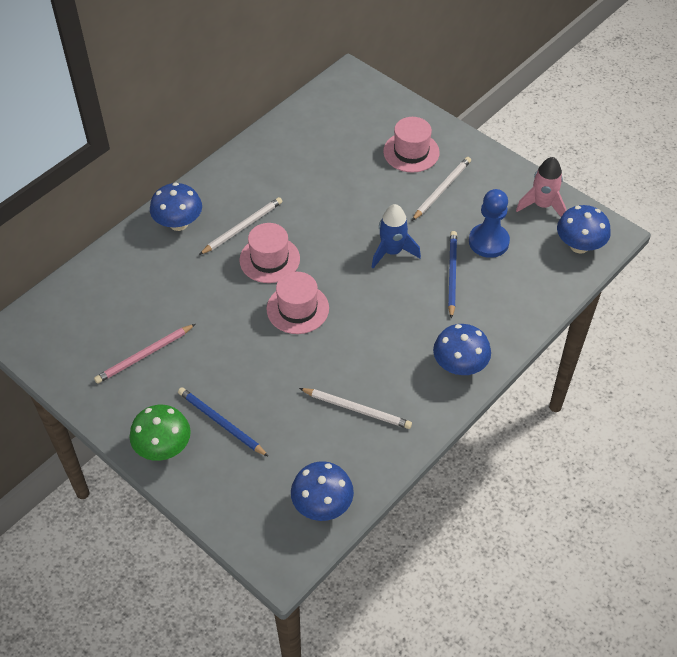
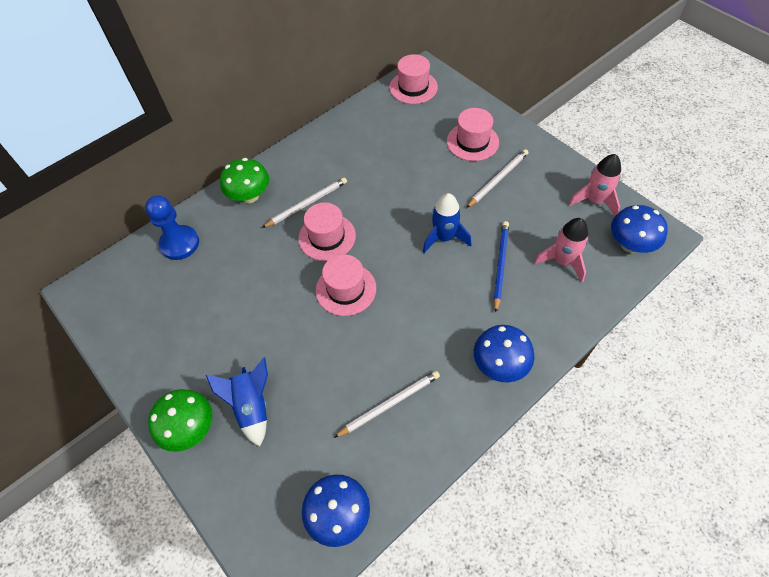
camera: 10 degrees right, 5 degrees up
pink pencil [94,324,195,384] -> none
blue mushroom [150,183,202,231] -> green mushroom [220,158,269,203]
blue pencil [178,387,269,457] -> blue rocket [206,357,268,447]
white pencil [299,388,412,429] -> white pencil turned 60 degrees counterclockwise [334,371,440,438]
blue pawn [469,189,510,258] -> blue pawn moved to [145,195,199,260]
none -> pink hat [389,54,438,104]
none -> pink rocket [534,218,588,283]

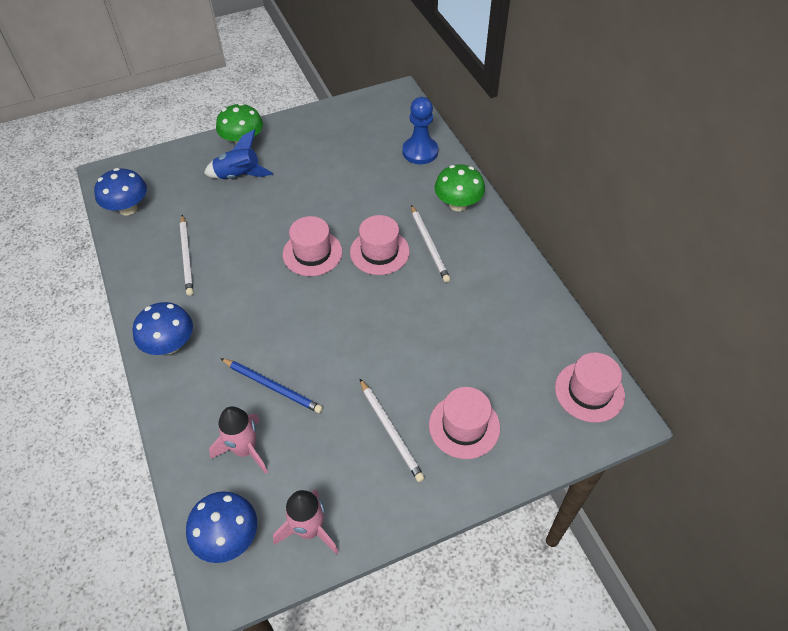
camera: 105 degrees right, 5 degrees down
blue rocket [423,193,471,253] -> none

